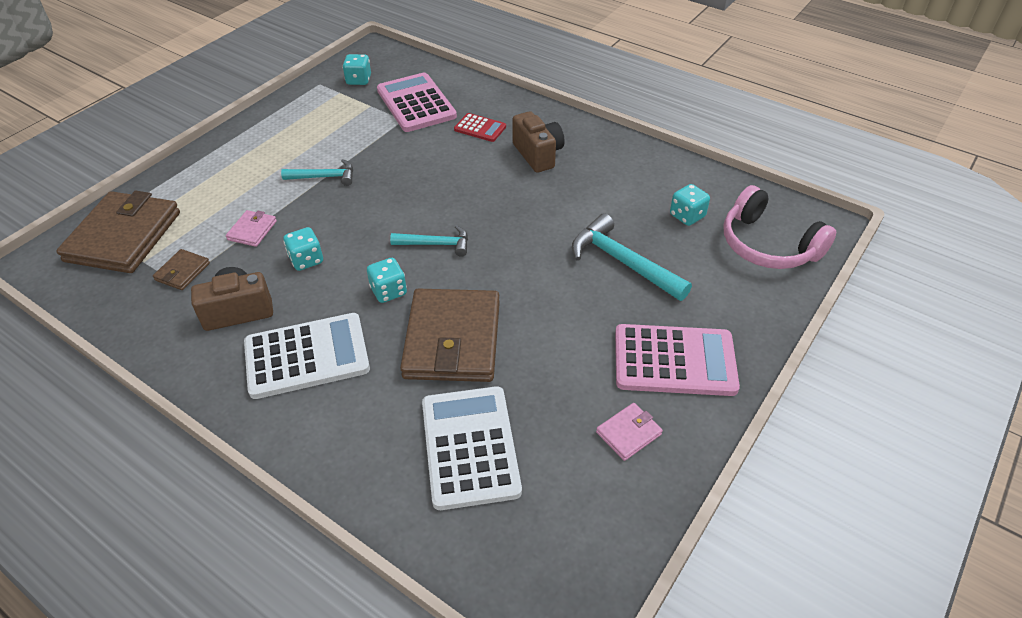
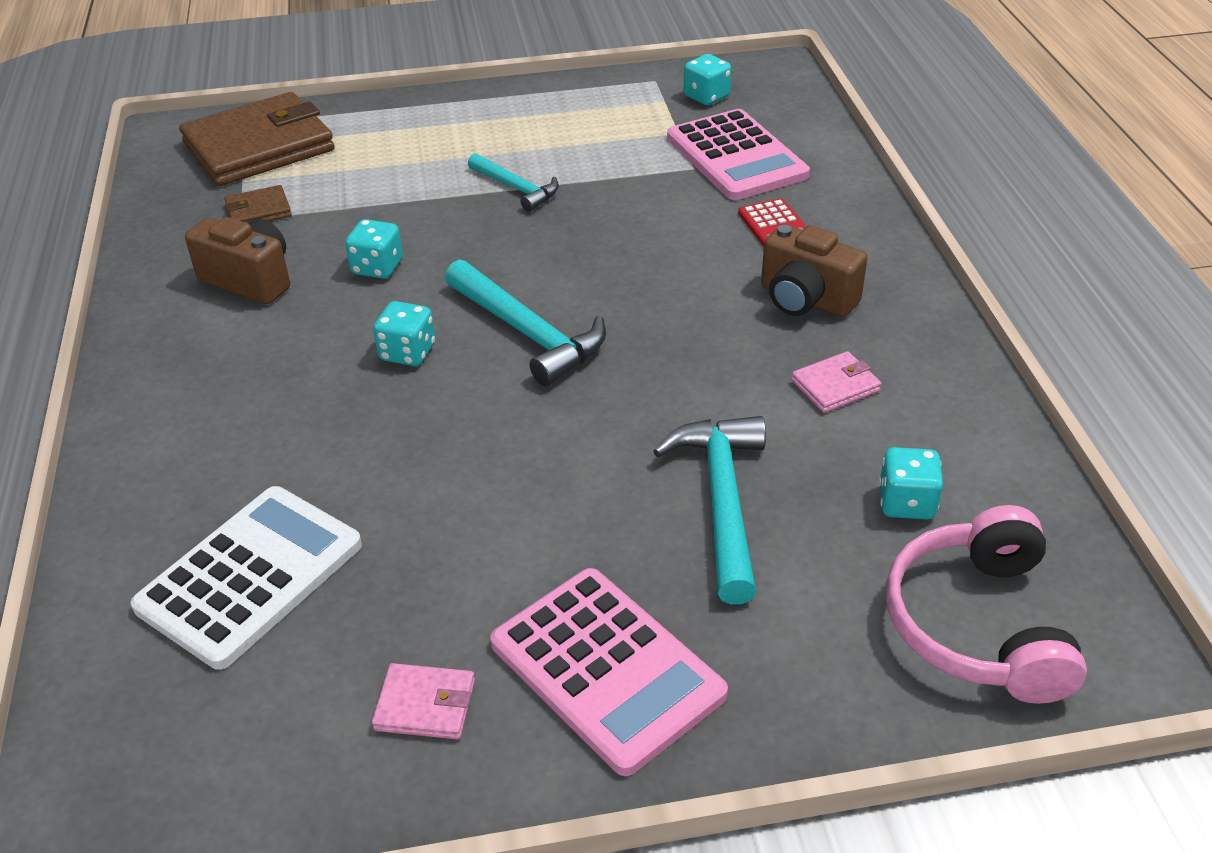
camera: 45 degrees right, 5 degrees down
pink wallet [226,210,277,247] -> pink wallet moved to [791,351,881,413]
white calculator [244,313,370,399] -> none
pink calculator [377,73,457,132] -> pink calculator turned 135 degrees clockwise [667,109,810,200]
turquoise hammer [390,225,468,257] -> turquoise hammer [445,259,606,387], size x1.62
brown wallet [400,289,500,382] -> none
brown camera [512,111,565,173] -> brown camera turned 105 degrees clockwise [761,224,867,317]

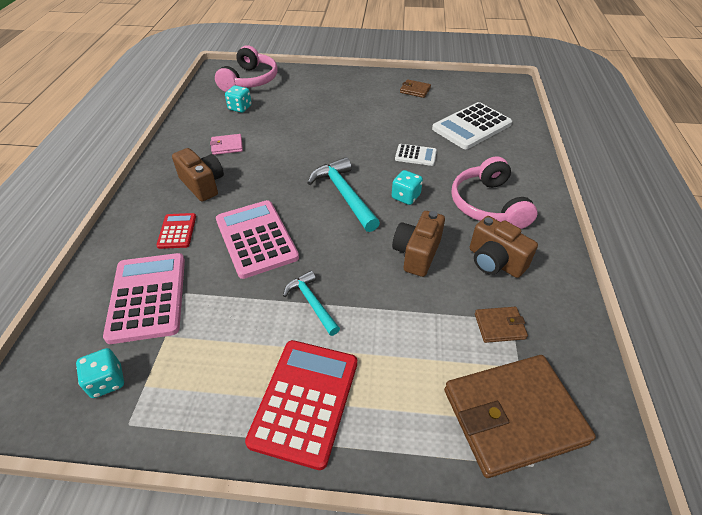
camera: 165 degrees left, 5 degrees up
turquoise dice [345,219,403,279] -> brown camera [392,211,445,277]
pink wallet [372,663,475,739] -> brown wallet [400,79,431,98]
pink calculator [490,568,728,776] -> pink calculator moved to [216,200,299,279]
turquoise hammer [653,416,766,604] -> none
none -> red calculator [245,340,357,470]
none -> white calculator [395,144,437,166]
none -> pink headphones [451,156,537,229]

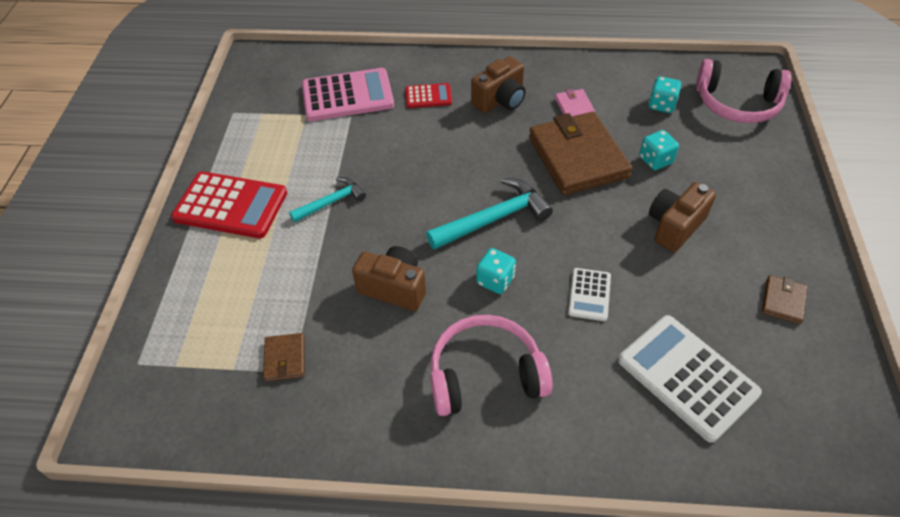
camera: 90 degrees right, 5 degrees up
turquoise dice [76,348,124,398] -> turquoise dice moved to [639,130,679,170]
pink calculator [216,200,299,279] -> none
brown wallet [444,355,596,478] -> brown wallet moved to [529,112,632,195]
brown camera [470,216,538,278] -> brown camera moved to [649,182,716,252]

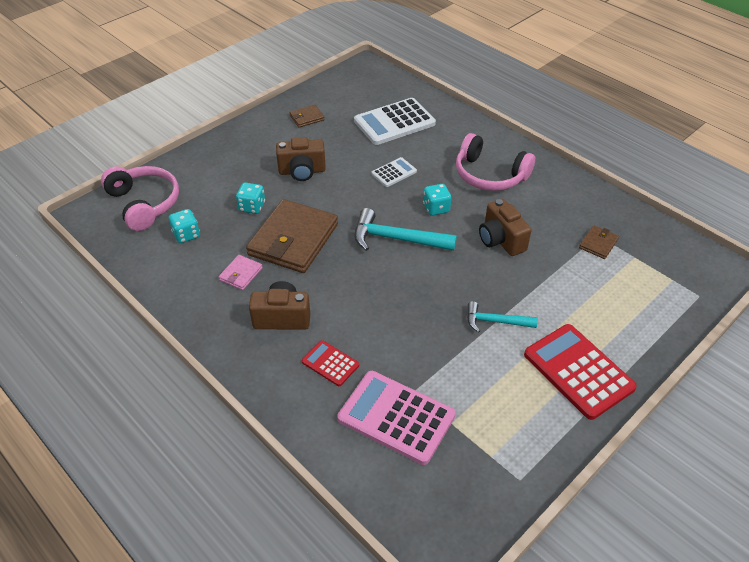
camera: 140 degrees left, 5 degrees down
white calculator [618,315,762,443] -> white calculator turned 60 degrees clockwise [354,98,436,145]

